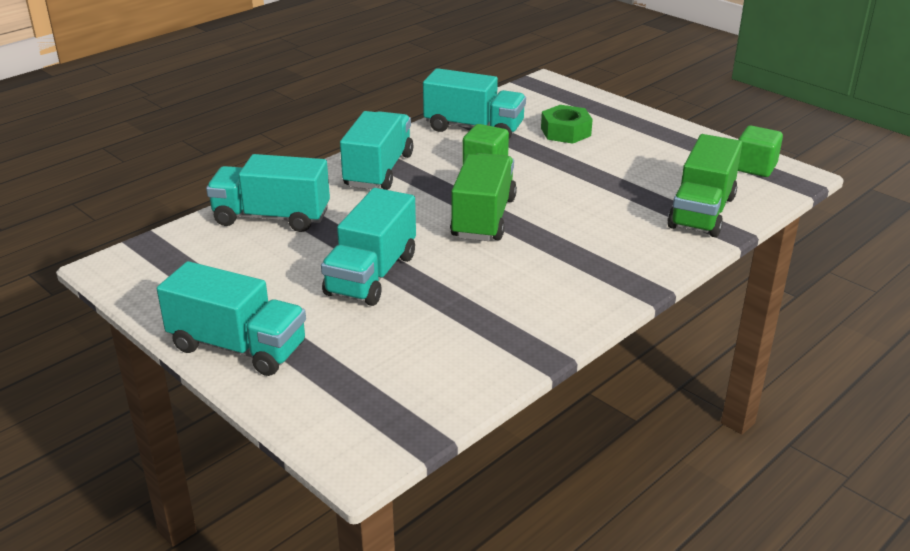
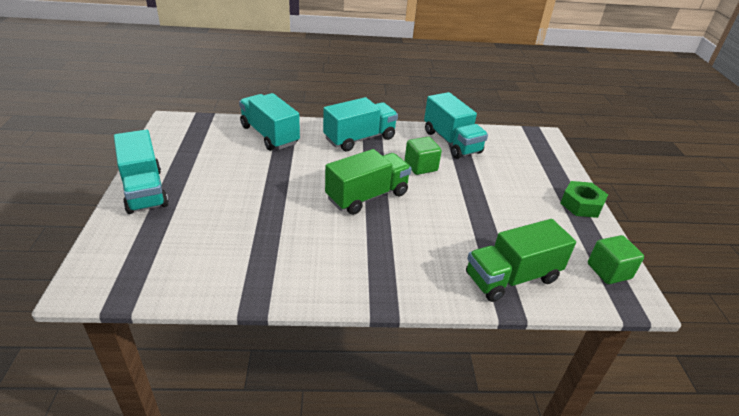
camera: 40 degrees right, 5 degrees up
turquoise truck [321,188,416,306] -> none
green nut [541,105,593,144] -> green nut moved to [561,181,608,218]

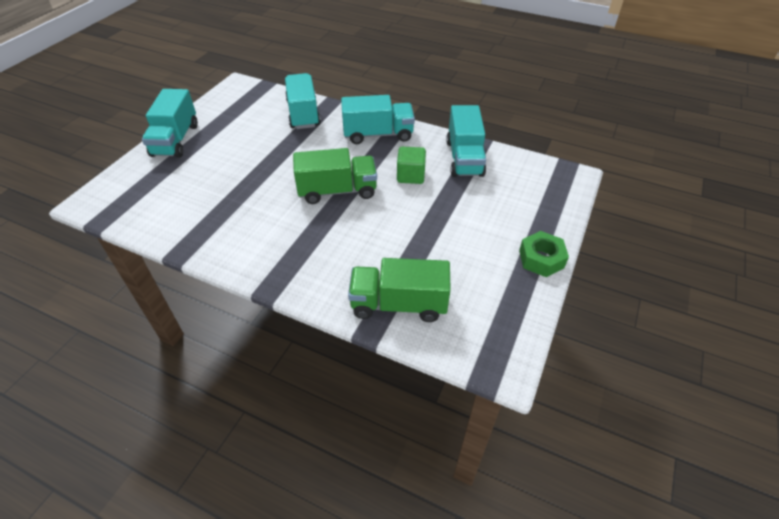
camera: 30 degrees right, 10 degrees up
green cube [588,235,644,284] -> none

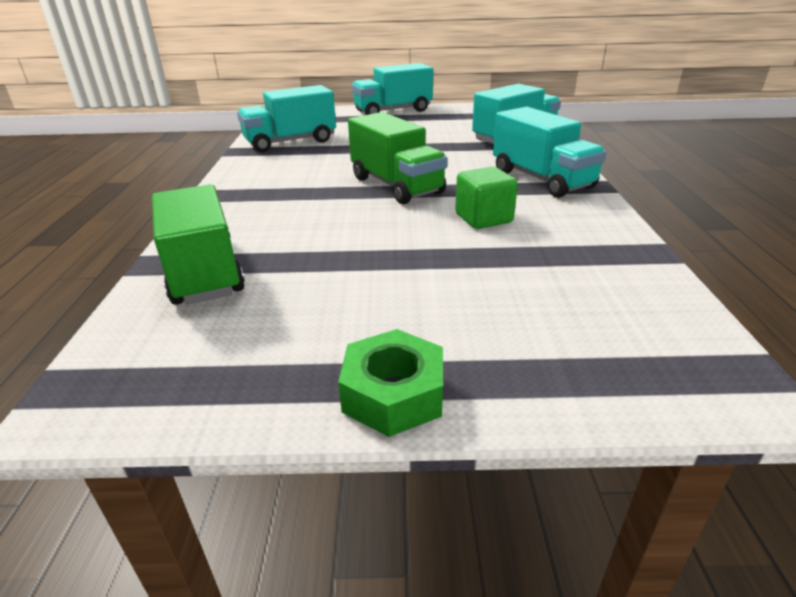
camera: 65 degrees right, 15 degrees down
turquoise truck [446,105,486,177] -> turquoise truck moved to [237,85,336,152]

